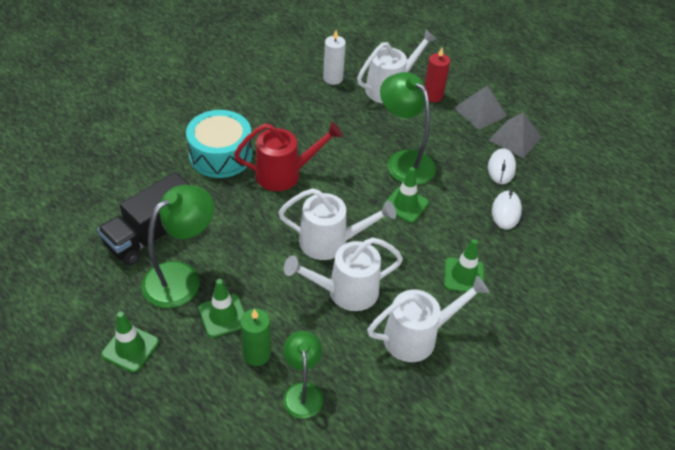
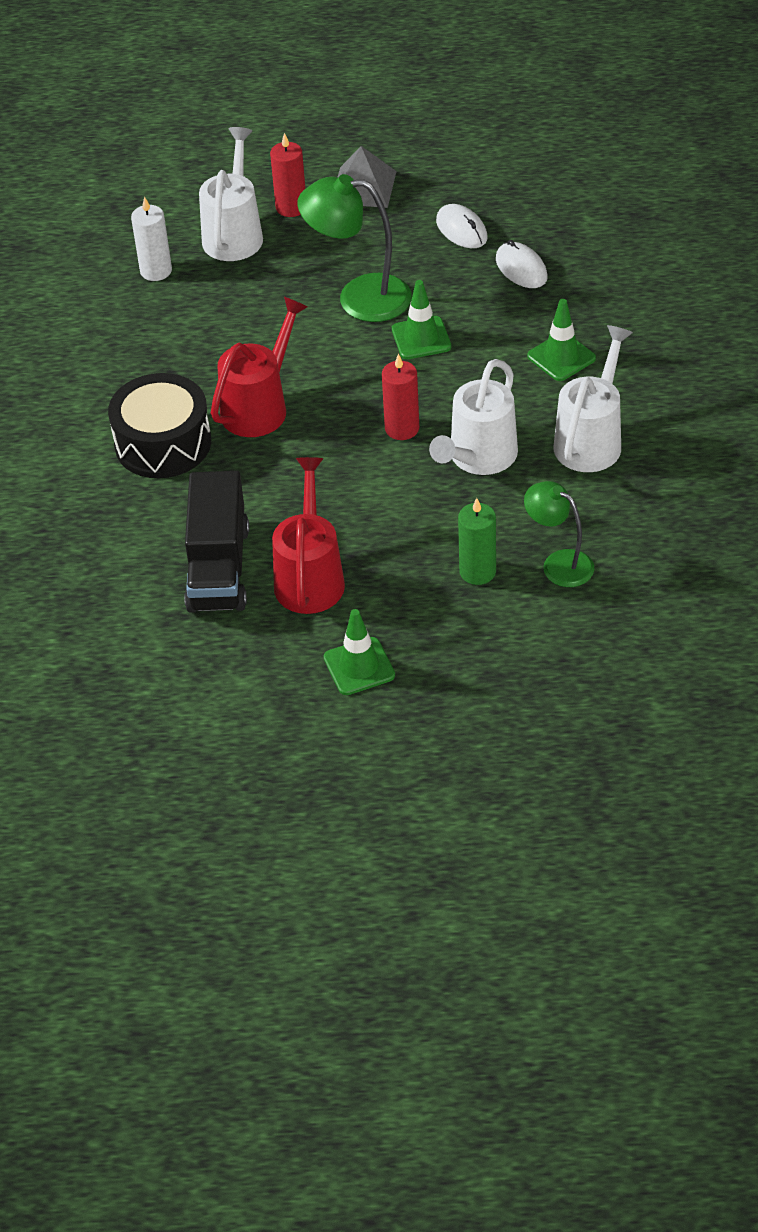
camera: 40 degrees left, 0 degrees up
green lamp [142,185,214,308] -> red watering can [272,457,345,614]
turquoise drum [186,110,252,178] -> black drum [108,373,211,478]
green traffic cone [199,279,245,338] -> none
white watering can [278,188,396,260] -> red candle [382,354,419,440]
grey pyramid [489,112,542,158] -> none

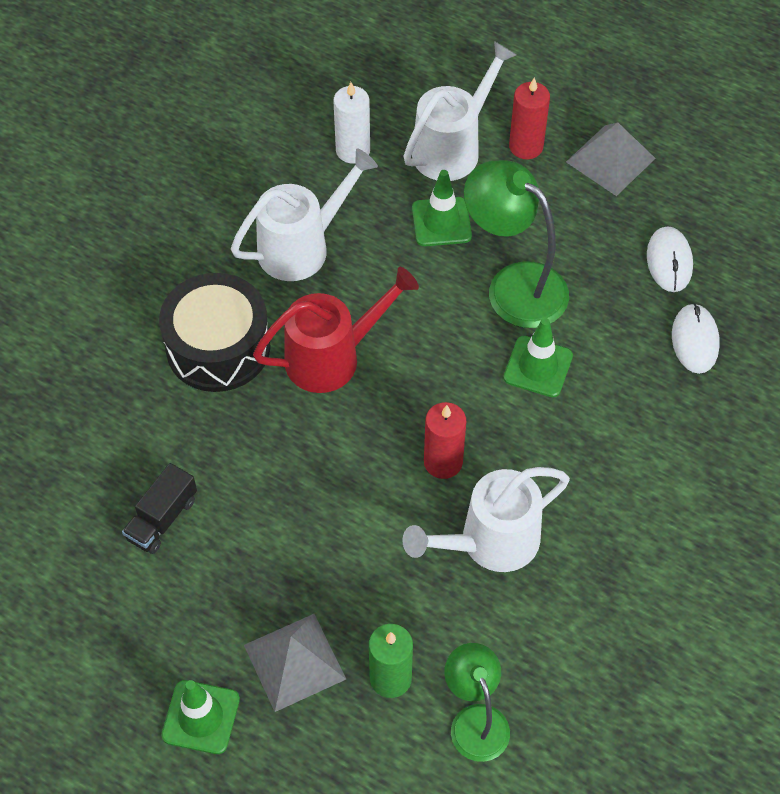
camera: 30 degrees right, 10 degrees up
black truck [184,471,249,613] -> black truck [122,463,197,554], size x0.55
red watering can [272,457,345,614] -> none
green traffic cone [527,299,596,381] -> green traffic cone moved to [412,170,472,246]
white watering can [554,325,633,472] -> white watering can moved to [231,148,378,281]
none -> grey pyramid [244,614,346,712]

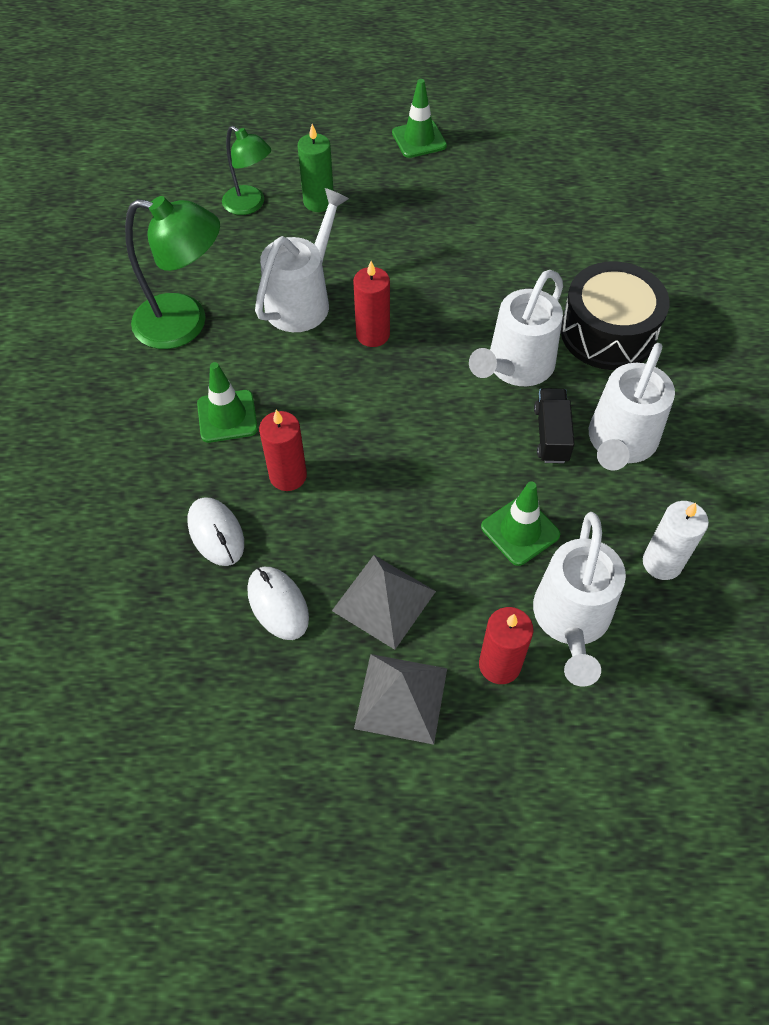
camera: 150 degrees right, 0 degrees up
black truck [122,463,197,554] -> black truck moved to [534,388,575,463]
grey pyramid [244,614,346,712] -> grey pyramid moved to [332,555,436,650]
red watering can [253,267,419,393] -> white watering can [469,270,563,386]
green lamp [464,160,569,328] -> green lamp moved to [125,196,220,349]
green traffic cone [504,318,573,397] -> green traffic cone moved to [197,362,258,443]
none -> red candle [259,410,307,491]

